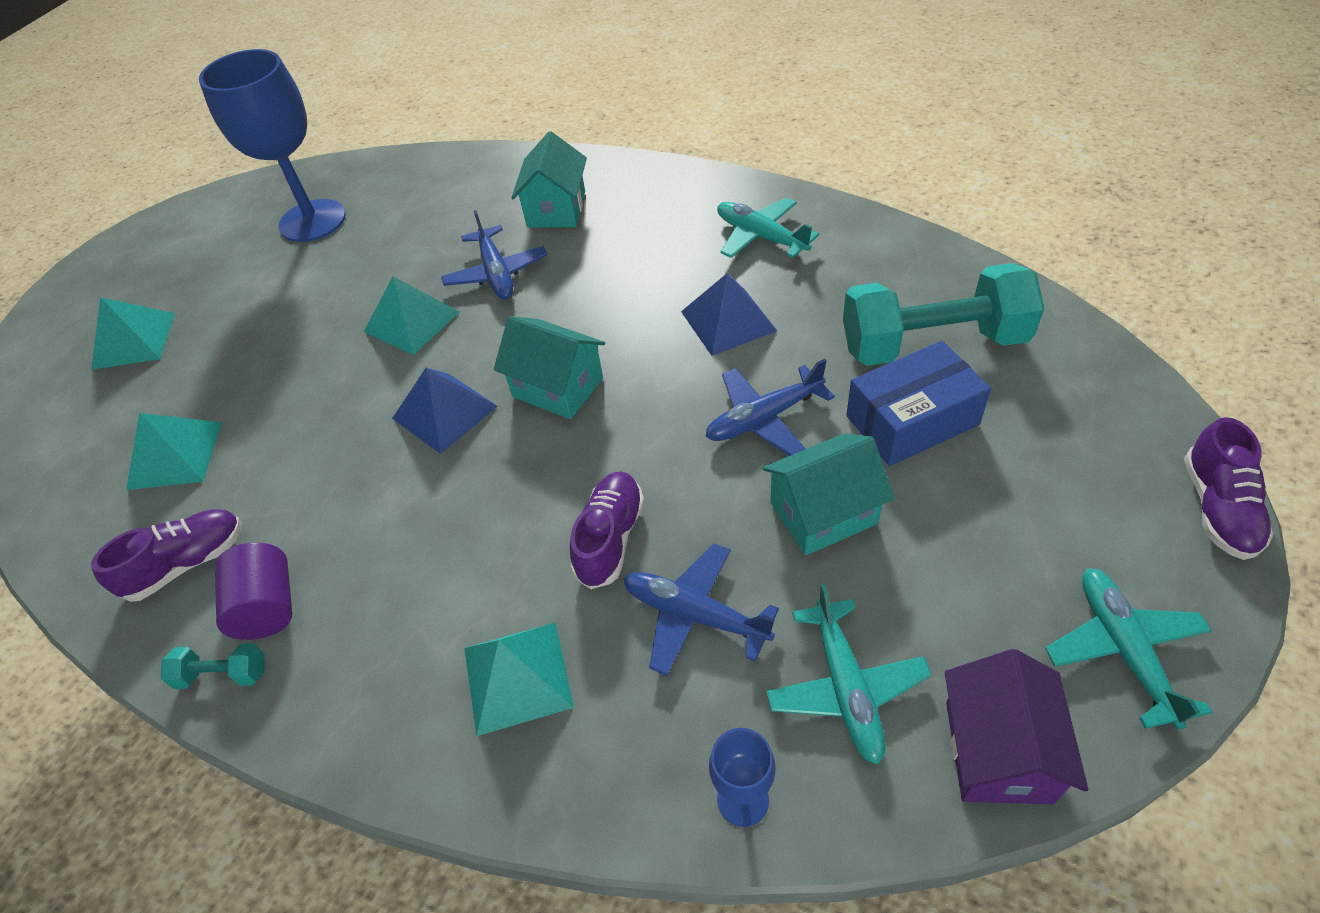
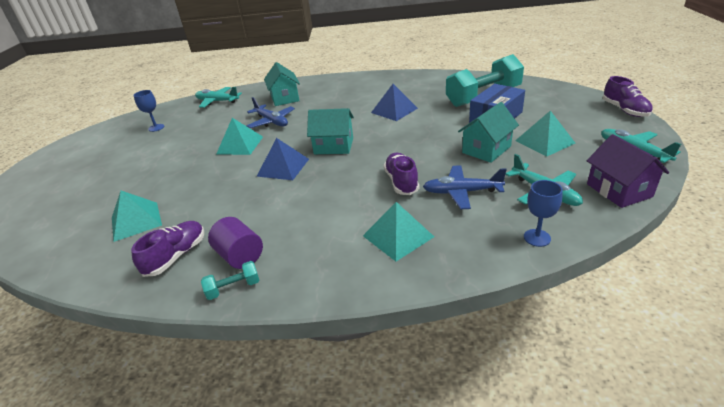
camera: 25 degrees left, 15 degrees down
turquoise pyramid [91,297,175,370] -> turquoise pyramid moved to [515,111,575,157]
blue goblet [199,49,346,242] -> blue goblet [133,90,164,132], size x0.44
blue plane [705,359,835,456] -> none
turquoise plane [717,197,819,258] -> turquoise plane moved to [195,87,242,108]

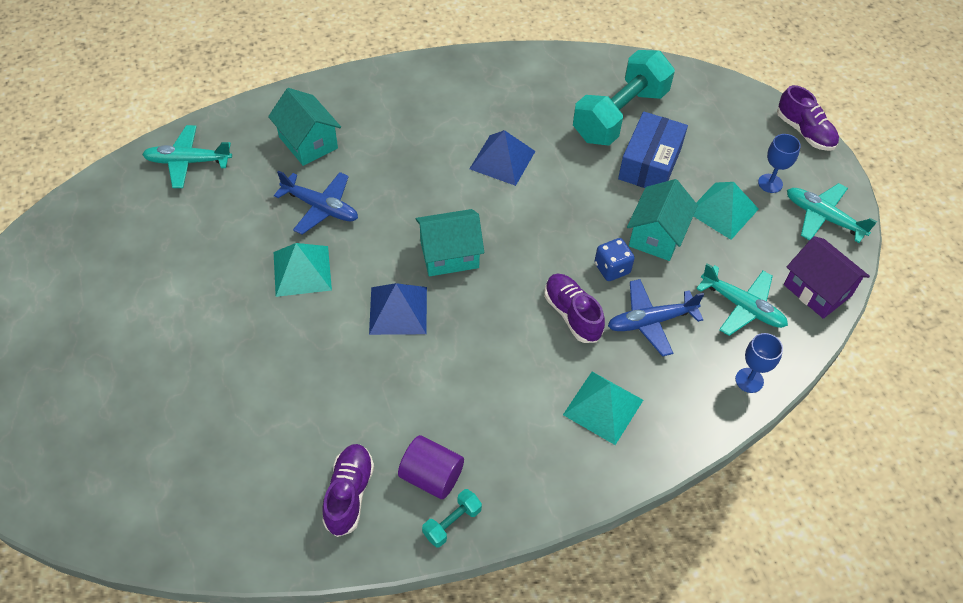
camera: 25 degrees left, 20 degrees up
turquoise pyramid [112,191,162,242] -> none
blue goblet [133,90,164,132] -> blue goblet moved to [758,134,801,193]
none -> blue dice [595,238,635,281]

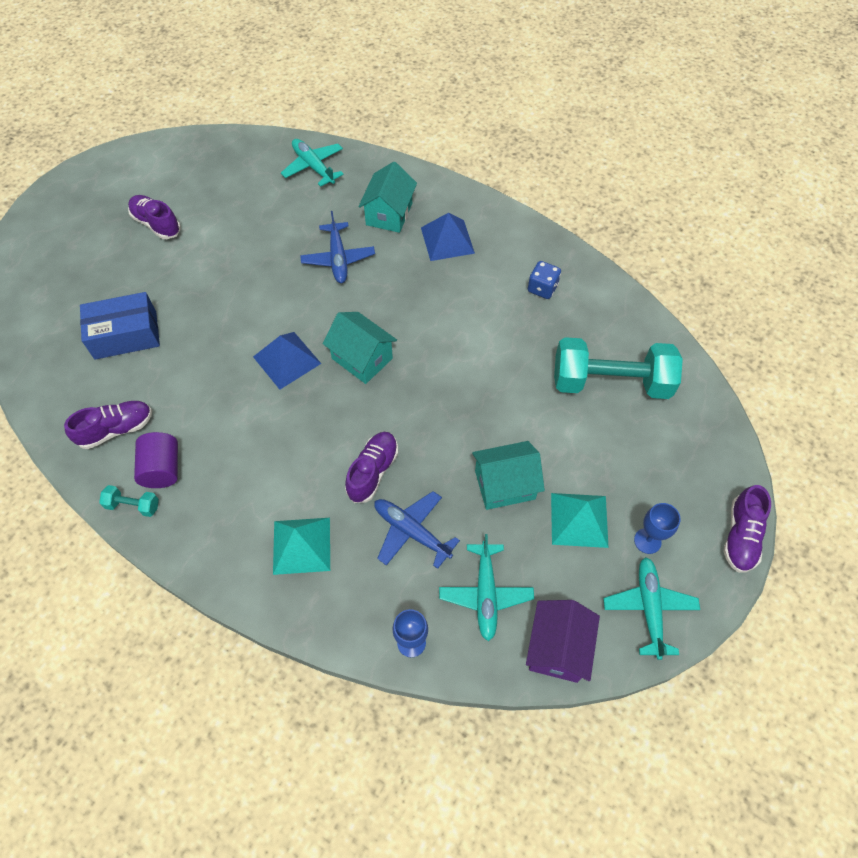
camera: 55 degrees right, 5 degrees up
turquoise pyramid [274,243,332,297] -> none
blue pyramid [470,130,535,186] -> blue pyramid moved to [421,213,475,261]
blue dice [595,238,635,281] -> blue dice moved to [528,261,561,299]
blue box [618,111,688,188] -> blue box moved to [80,292,160,360]
none -> purple shoe [128,195,181,239]

